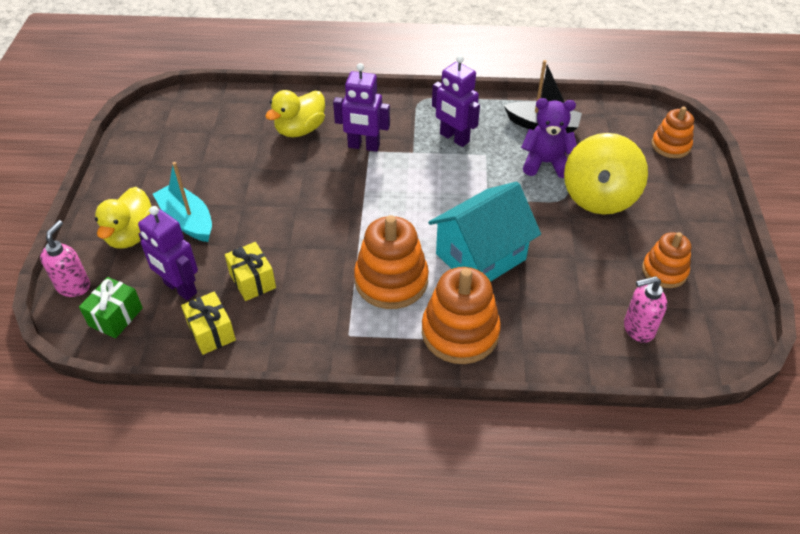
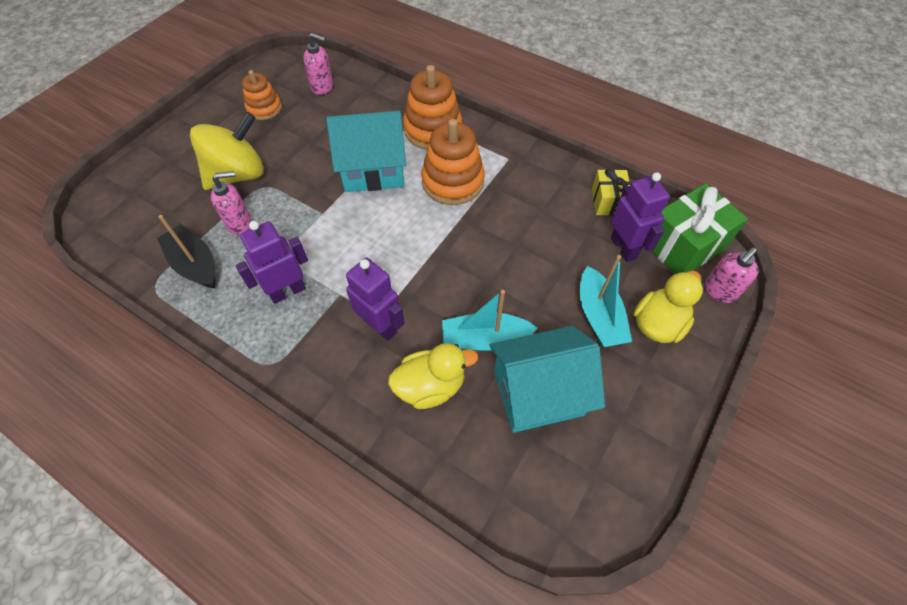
camera: 150 degrees left, 10 degrees up
green gift [79,277,143,339] -> green gift [650,183,748,274], size x1.73
yellow gift [225,242,276,301] -> none
purple robot [432,55,480,147] -> purple robot turned 105 degrees counterclockwise [235,221,308,304]
purple teddy bear [521,98,577,178] -> pink soap dispenser [211,171,252,235]
orange stacking toy [651,107,694,158] -> none
none -> turquoise boat [442,290,538,351]
none -> turquoise house [489,326,605,433]

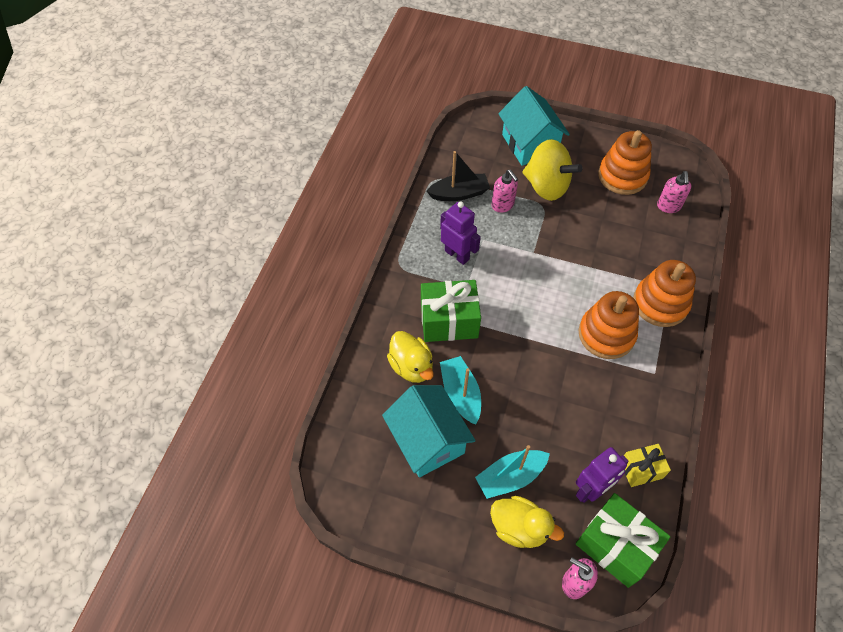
camera: 75 degrees right, 0 degrees up
black boat [157,215,216,288] -> black boat turned 45 degrees clockwise [427,151,490,201]
orange stacking toy [242,70,282,120] -> orange stacking toy [598,130,652,195], size x1.62
turquoise house [326,111,406,192] -> turquoise house moved to [498,86,570,166]
purple robot [346,258,405,341] -> green gift [421,280,481,342]

